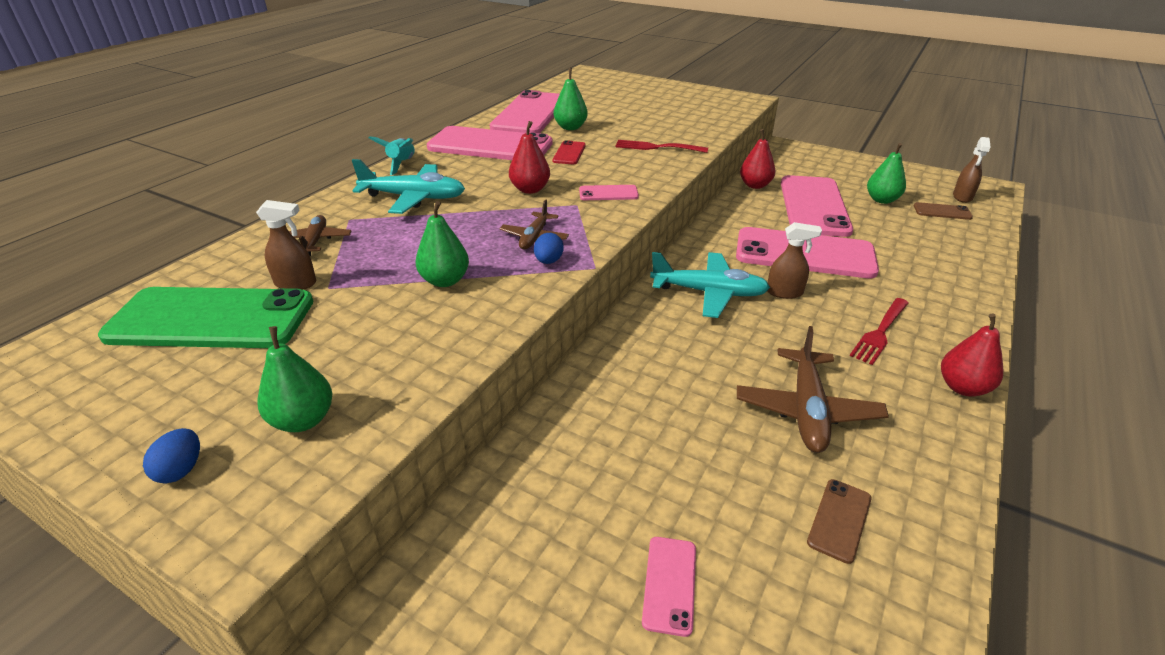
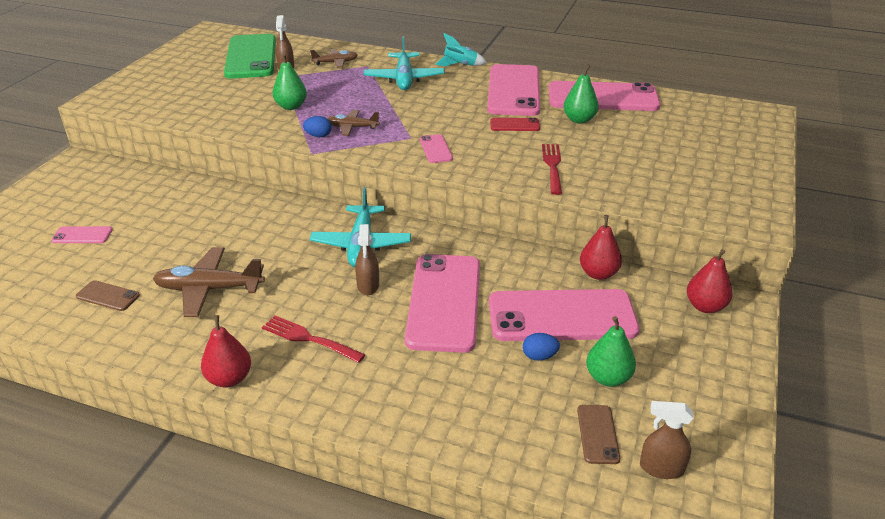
camera: 80 degrees right, 0 degrees up
blue egg [143,428,200,484] -> blue egg moved to [523,333,560,361]
green pear [258,326,332,432] -> none
red pear [509,121,550,194] -> red pear moved to [687,249,732,313]

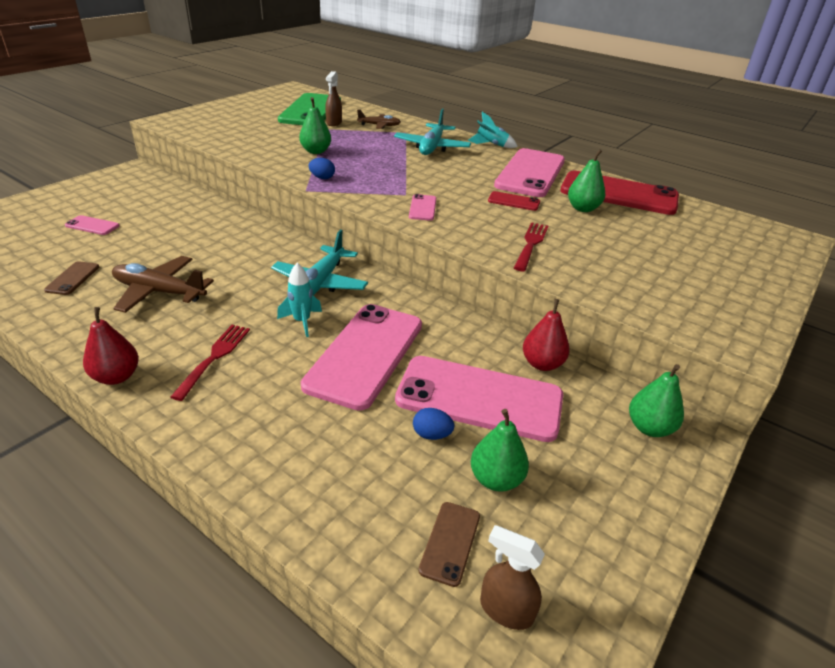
camera: 15 degrees right, 0 degrees up
brown phone [76,280,140,311] -> brown phone turned 60 degrees clockwise [44,261,99,295]
red fork [262,315,365,363] -> red fork turned 60 degrees clockwise [171,325,250,401]
brown plane [327,110,380,136] -> none
brown spray bottle [355,224,379,295] -> turquoise rocket [277,263,322,337]
pink phone [549,81,661,111] -> red phone [560,171,679,215]
red pear [687,249,732,313] -> green pear [629,364,684,437]

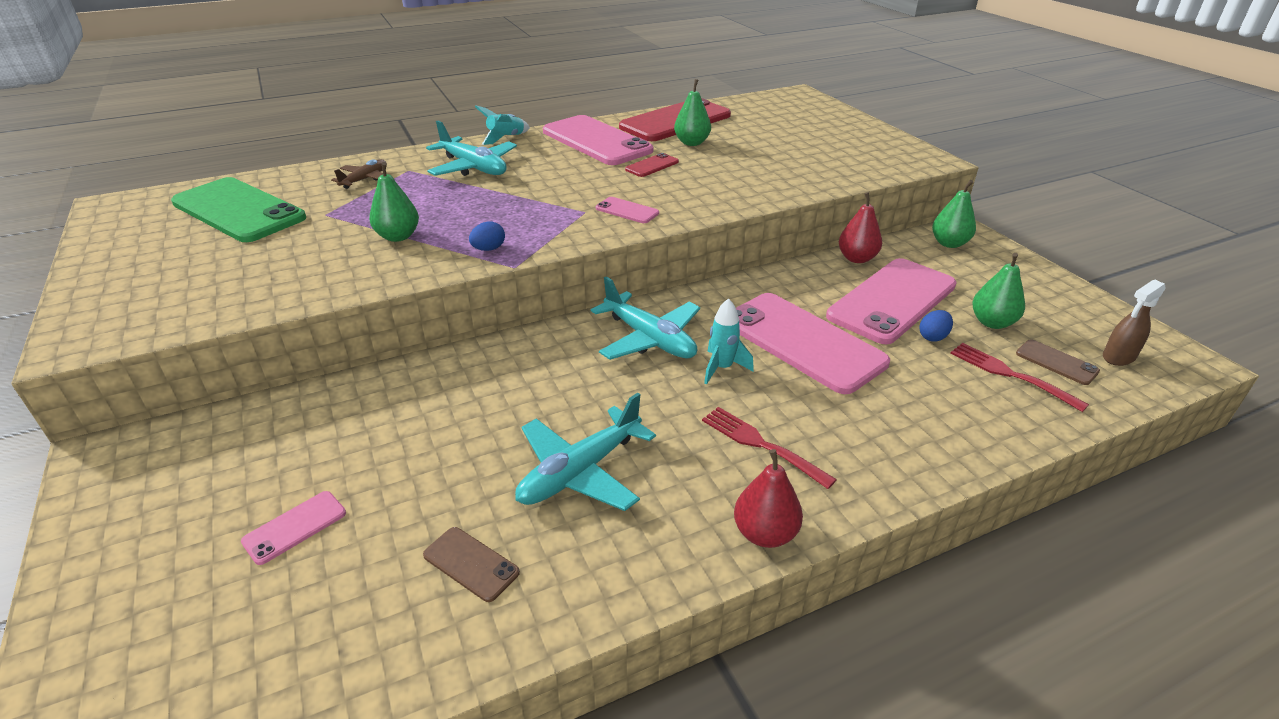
camera: 60 degrees left, 0 degrees up
brown plane [112,256,214,313] -> turquoise plane [515,393,656,511]
brown spray bottle [325,71,342,126] -> none
red fork [514,222,548,271] -> red fork moved to [950,343,1089,412]

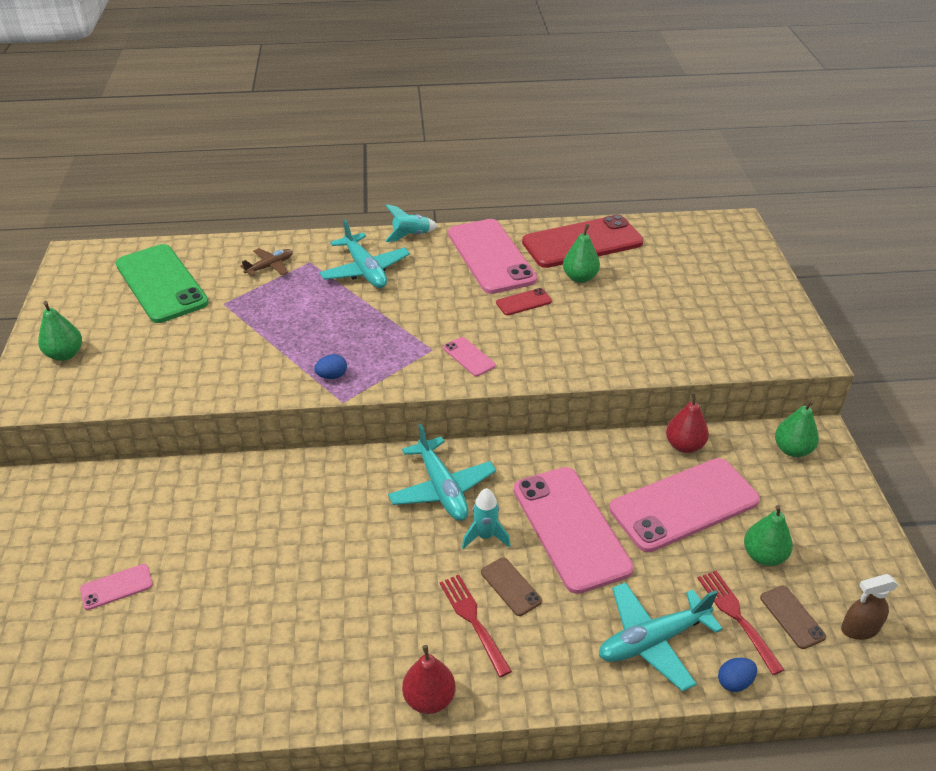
camera: 20 degrees right, 5 degrees up
green pear [369,162,419,242] -> green pear moved to [38,301,82,361]
brown phone [423,527,520,602] -> brown phone moved to [481,557,542,616]
turquoise plane [515,393,656,511] -> turquoise plane moved to [599,582,723,692]
blue egg [920,310,953,342] -> blue egg moved to [718,658,757,692]

